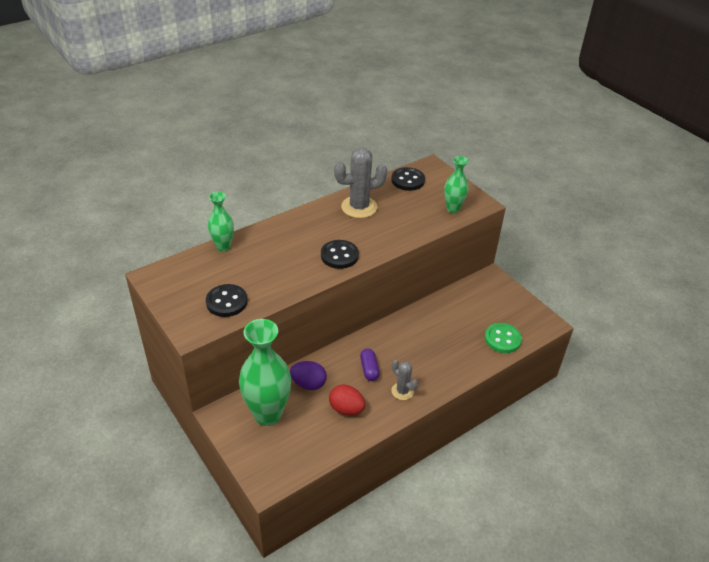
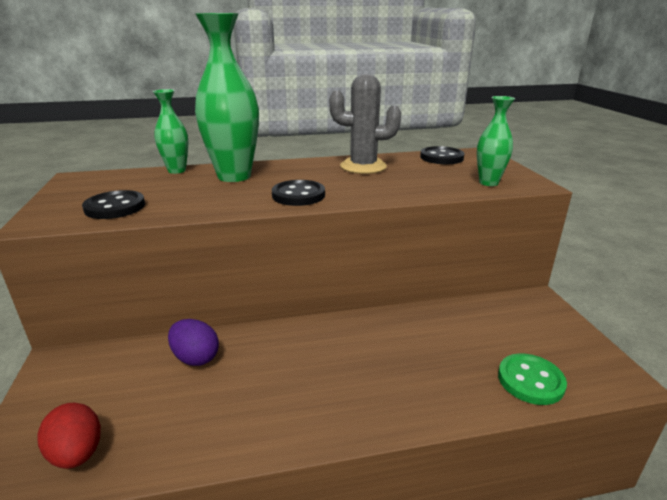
camera: 25 degrees right, 15 degrees down
green vase [239,319,291,426] -> green vase moved to [195,13,259,182]
red egg [329,384,365,415] -> red egg moved to [37,403,101,469]
purple capsule [360,349,380,381] -> none
grey cactus [391,360,418,400] -> none

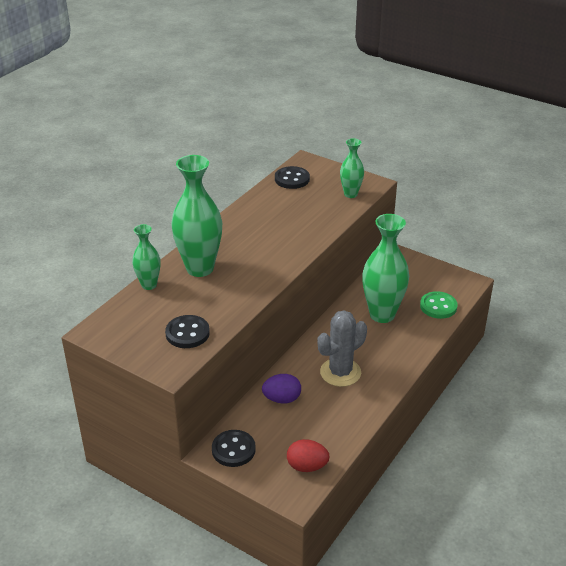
camera: 45 degrees left, 10 degrees up
black button [272,180,325,206] -> black button moved to [212,430,256,467]
grey cactus [329,73,401,174] -> grey cactus moved to [318,310,367,387]
none -> green vase [362,214,409,323]

